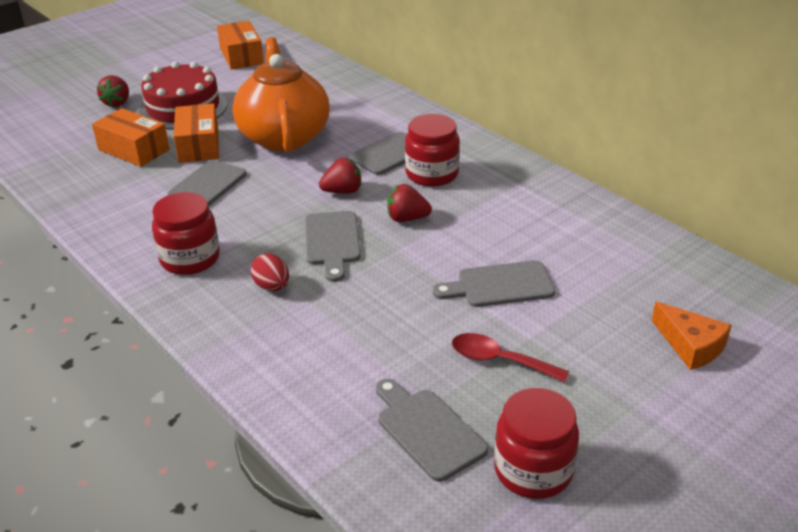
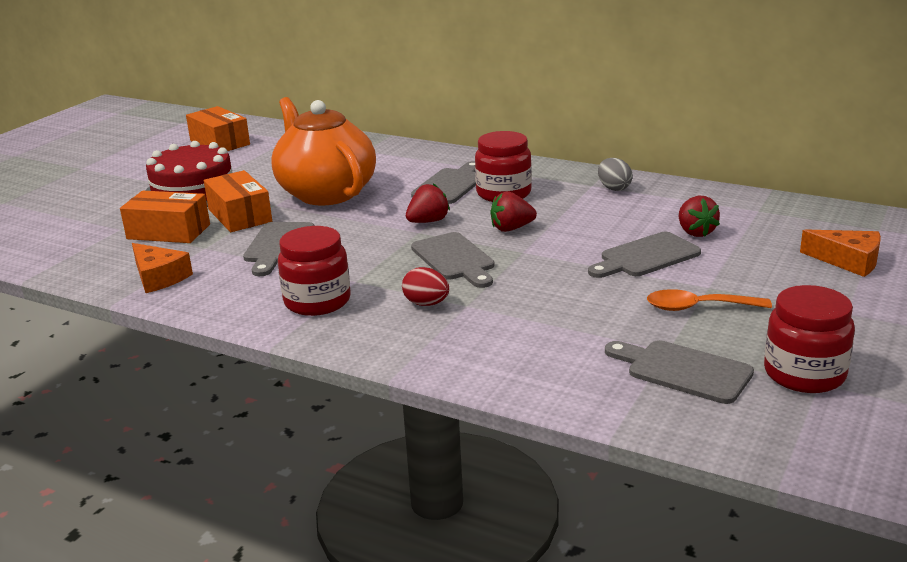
camera: 20 degrees left, 10 degrees down
red strawberry [97,75,129,107] -> red strawberry moved to [679,196,720,237]
red spoon [452,333,569,382] -> orange spoon [647,289,772,311]
none -> orange cheese [132,243,193,293]
none -> grey egg [598,158,633,191]

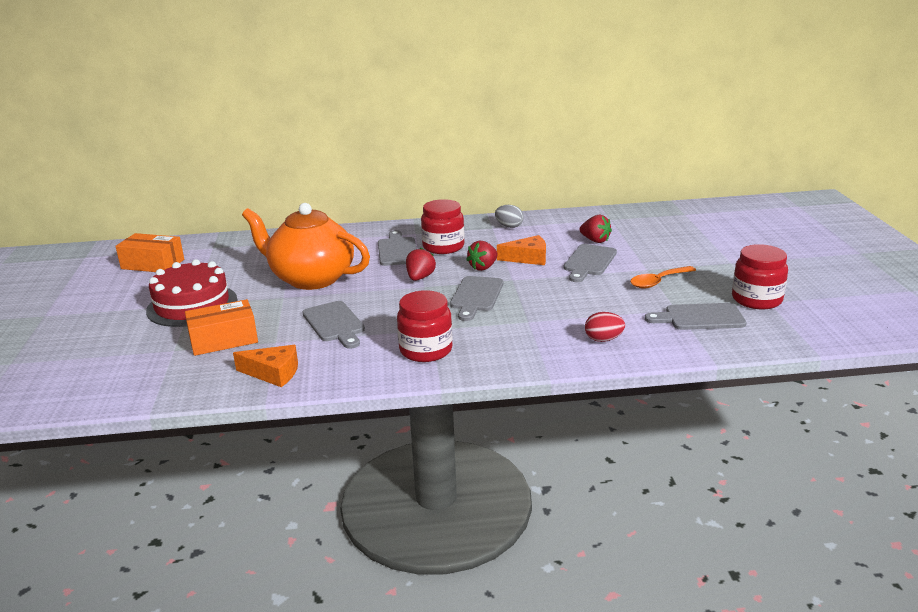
camera: 35 degrees left, 0 degrees up
orange box [204,170,272,232] -> none
red egg [402,267,449,306] -> red egg moved to [585,312,625,342]
grey cutting board [411,232,494,288] -> grey cutting board turned 75 degrees clockwise [450,276,503,321]
orange cheese [800,229,881,277] -> orange cheese moved to [497,235,546,265]

